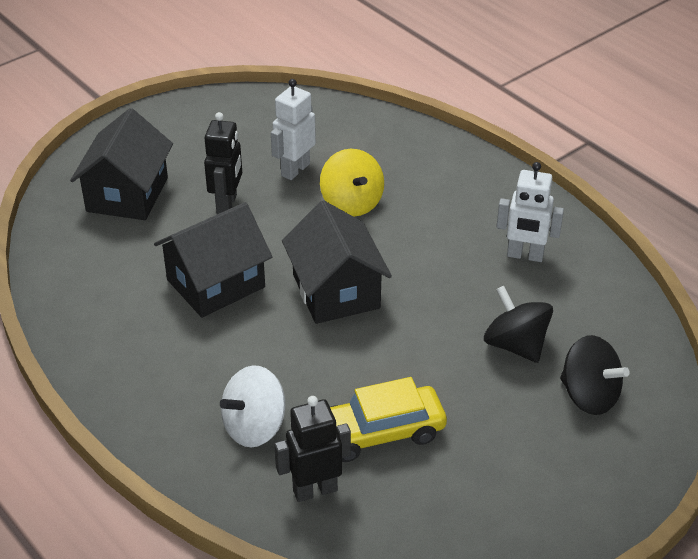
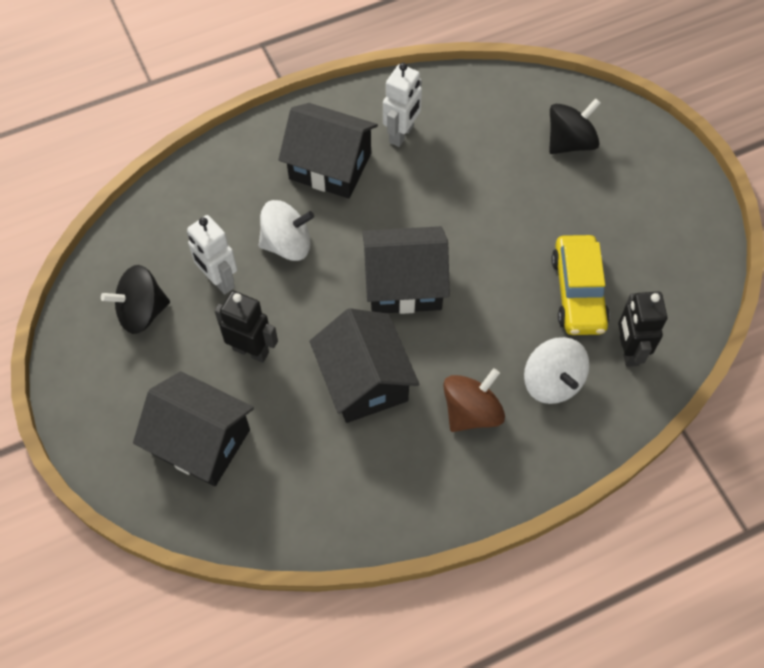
camera: 75 degrees left, 20 degrees up
yellow spinning top [320,149,384,217] -> white spinning top [259,200,314,261]
black spinning top [484,286,553,363] -> black spinning top moved to [101,265,170,334]
none -> black house [278,103,378,198]
none -> brown spinning top [443,368,505,432]

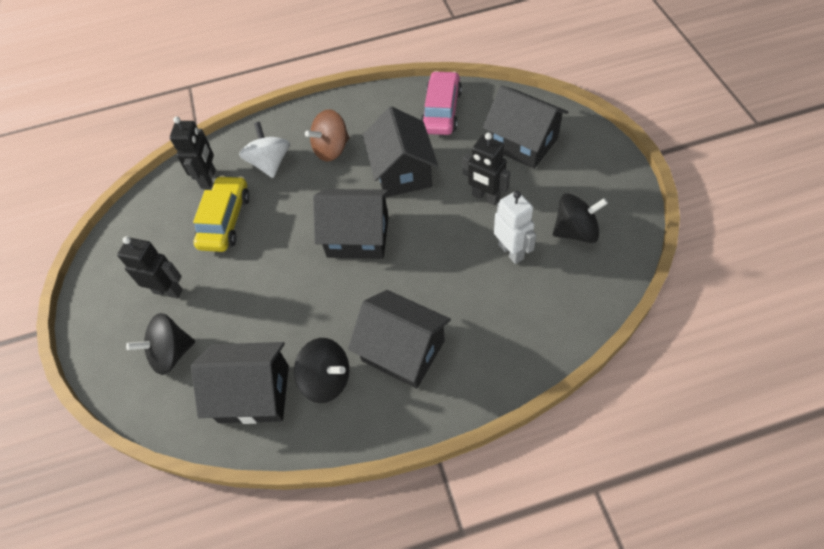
camera: 165 degrees left, 5 degrees down
white spinning top [259,200,314,261] -> none
white robot [383,63,422,147] -> black spinning top [294,338,349,403]
none -> black robot [117,236,183,299]
none -> black house [191,342,289,424]
none -> pink car [421,71,462,135]

